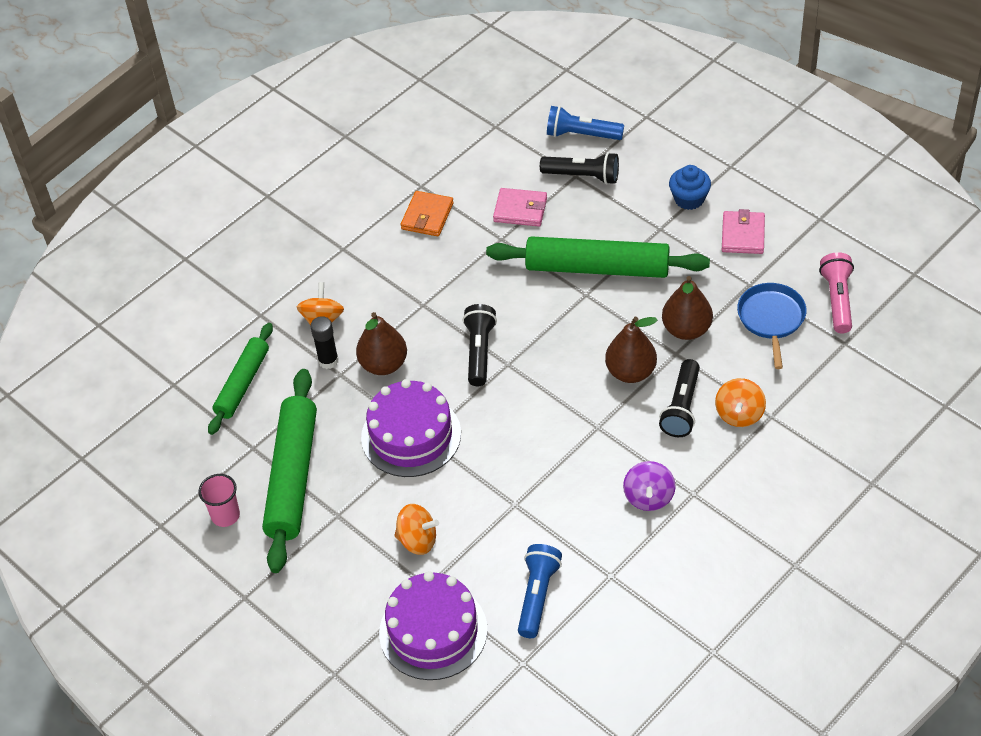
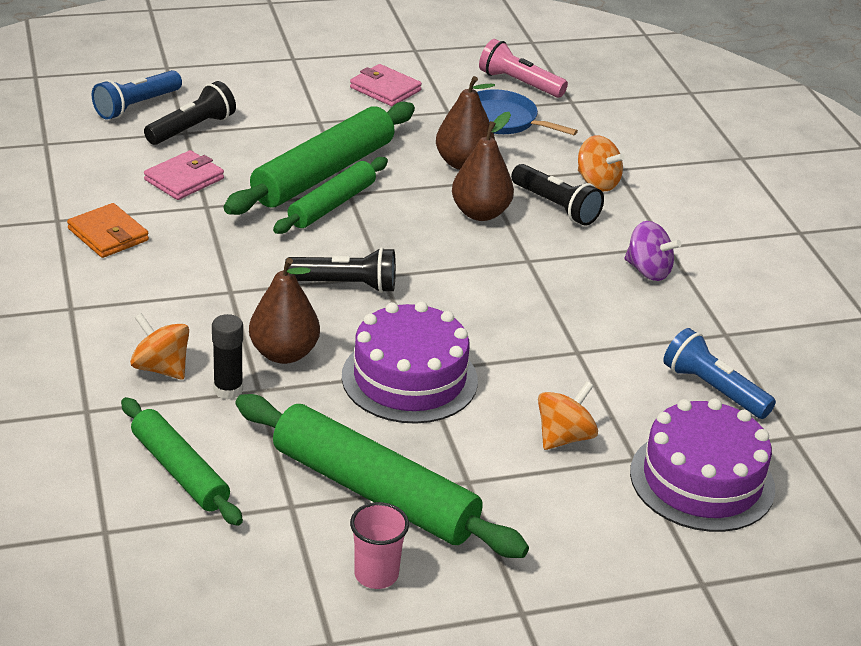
camera: 65 degrees left, 15 degrees down
black flashlight [463,304,497,386] -> black flashlight turned 150 degrees clockwise [285,247,396,293]
blue cupcake [669,165,711,210] -> none
none -> green rolling pin [273,157,388,234]

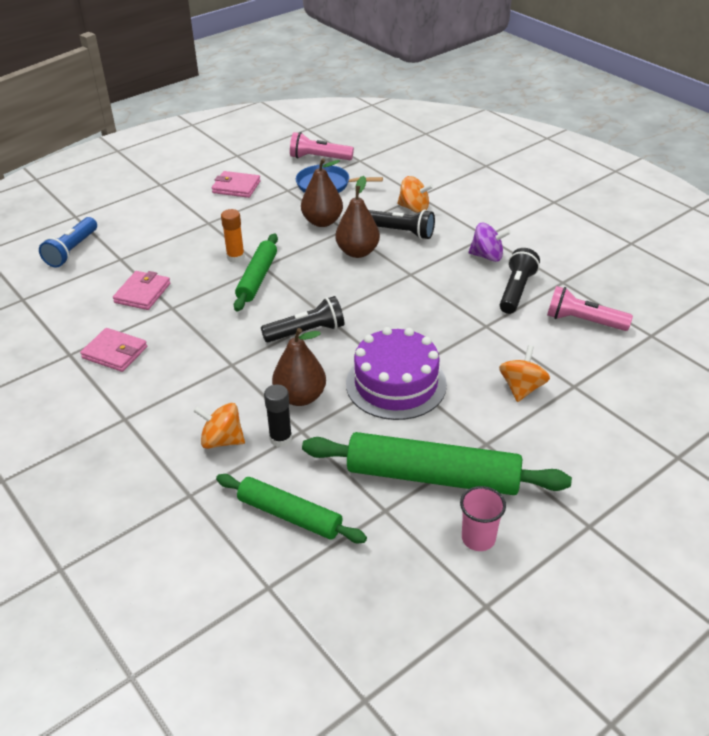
camera: 20 degrees left, 5 degrees up
orange wallet [67,203,149,258] -> pink wallet [80,328,147,372]
black flashlight [144,81,236,145] -> black flashlight moved to [500,248,540,314]
green rolling pin [224,102,415,215] -> orange glue stick [221,209,245,263]
purple cake [630,398,775,532] -> none
blue flashlight [663,328,776,419] -> pink flashlight [547,286,633,331]

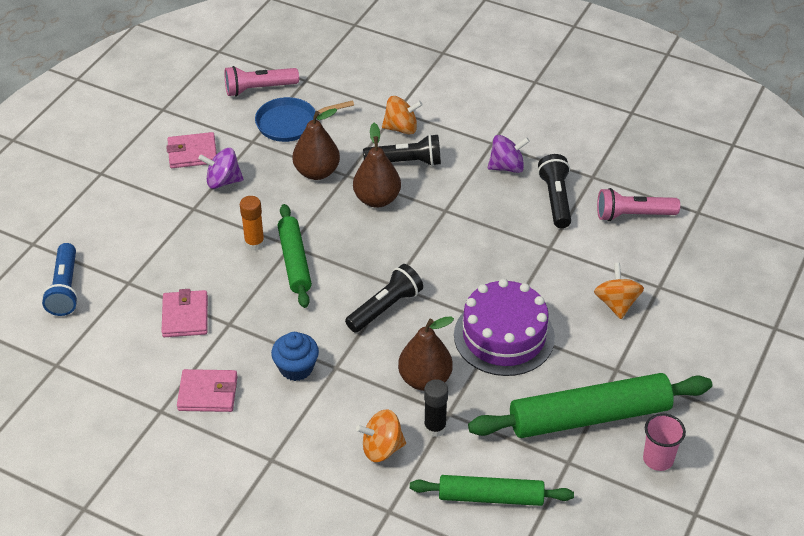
camera: 25 degrees left, 5 degrees up
none -> purple spinning top [198,148,244,189]
none -> blue cupcake [271,332,319,381]

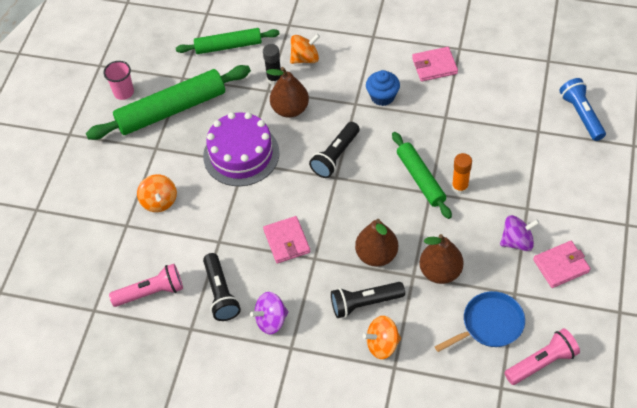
camera: 170 degrees right, 10 degrees up
pink wallet [161,289,208,337] -> pink wallet moved to [263,216,310,264]

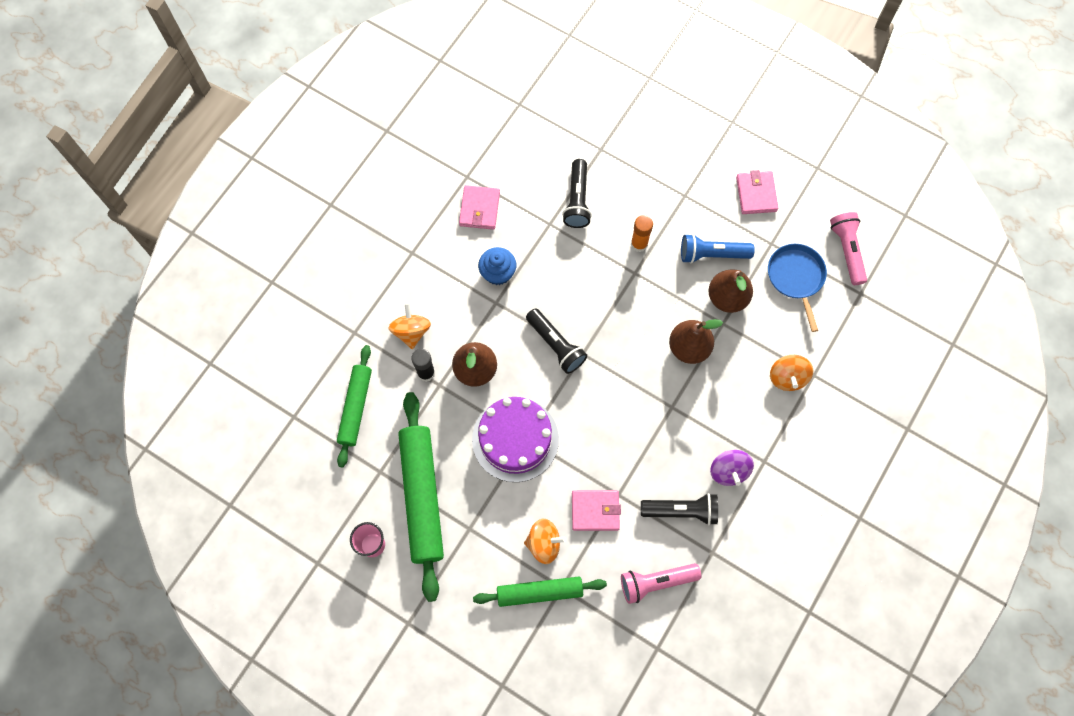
camera: 75 degrees left, 15 degrees up
pink flashlight [109,264,183,307] -> pink flashlight turned 105 degrees counterclockwise [621,563,701,604]
pink wallet [263,216,310,264] -> pink wallet moved to [572,490,621,531]
black flashlight [331,282,405,318] -> black flashlight moved to [562,159,592,228]
green rolling pin [392,132,452,219] -> green rolling pin moved to [473,577,607,607]
purple spinning top [500,215,539,251] -> none
blue flashlight [559,78,606,141] -> blue flashlight moved to [681,234,755,264]

